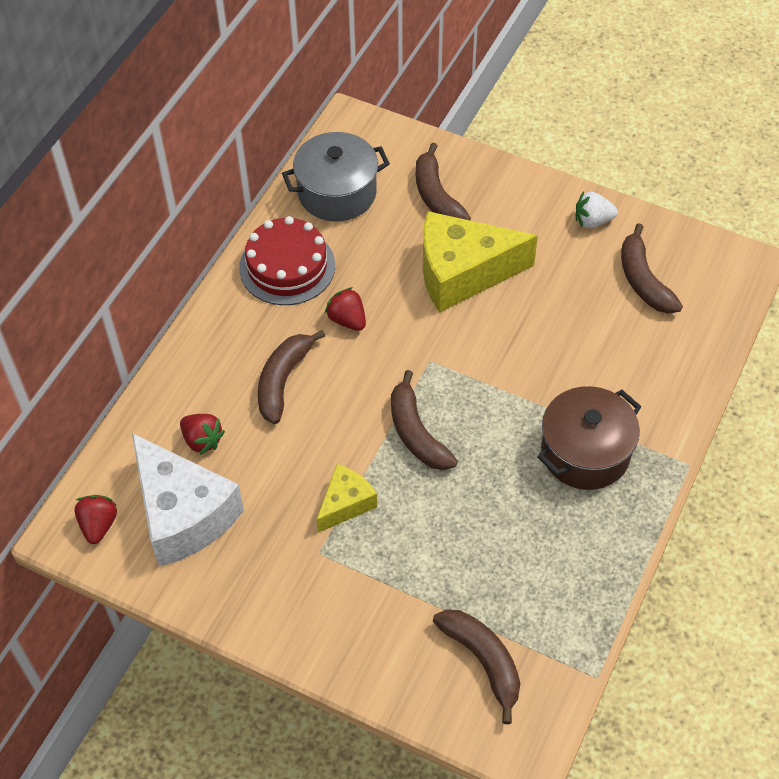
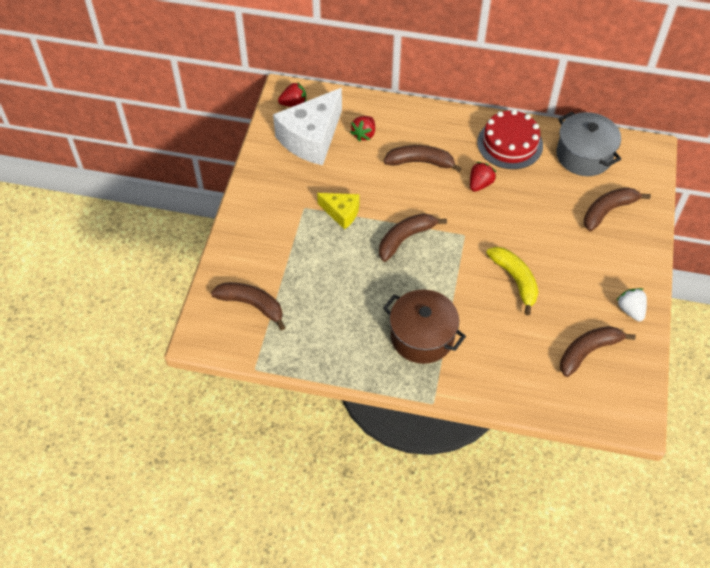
camera: 75 degrees right, 0 degrees up
yellow cheese [423,211,538,313] -> none
brown banana [433,609,520,724] -> brown banana turned 105 degrees counterclockwise [211,282,286,330]
none -> yellow banana [486,247,538,316]

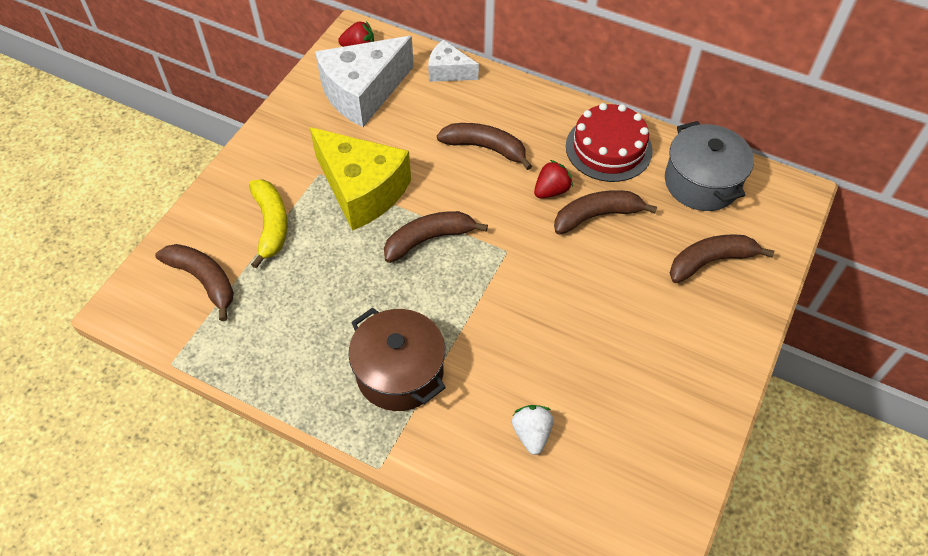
camera: 15 degrees right, 0 degrees up
yellow cheese [317,193,359,230] -> yellow cheese [310,127,411,231], size x1.91
red strawberry [350,116,375,142] -> none
yellow banana [486,247,538,316] -> yellow banana moved to [249,179,288,269]
brown banana [560,326,636,377] -> brown banana moved to [554,190,657,235]
white strawberry [617,288,647,321] -> white strawberry moved to [512,405,553,455]
none -> white cheese [428,40,479,82]

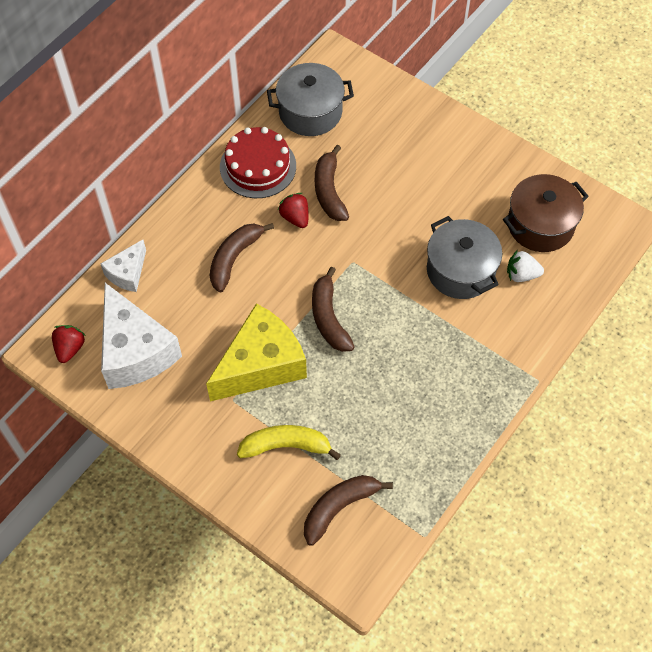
camera: 80 degrees left, 5 degrees up
brown pot [348,308,446,411] -> brown pot moved to [503,174,589,252]
brown banana [670,234,774,283] -> none
none -> grey pot [427,216,502,299]

